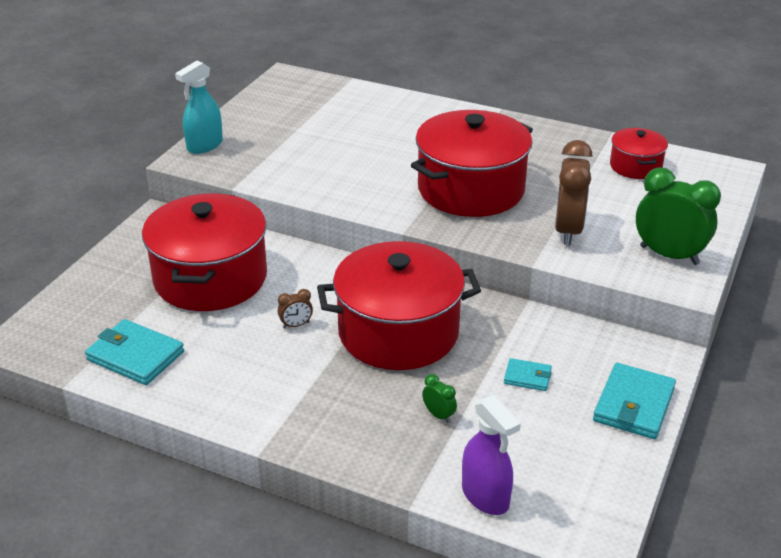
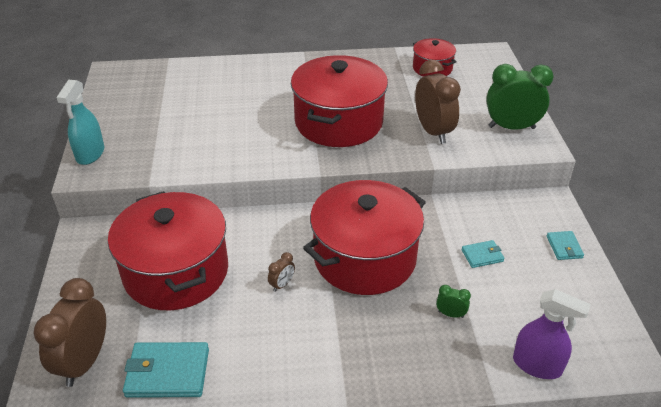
camera: 30 degrees left, 5 degrees up
turquoise wallet [593,363,676,439] -> turquoise wallet [547,231,584,260], size x0.54
none -> brown clock [33,278,106,387]

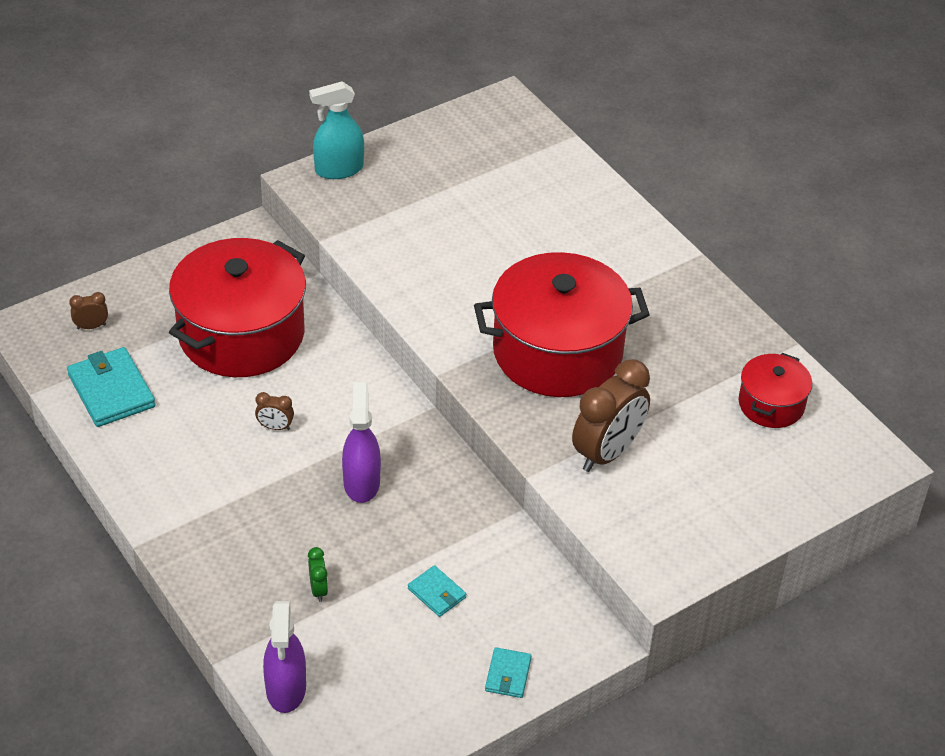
camera: 60 degrees right, 5 degrees up
brown clock [33,278,106,387] -> brown clock [69,292,108,329], size x0.44
red pot [303,180,426,295] -> purple spray bottle [342,382,381,503]
green clock [486,64,554,130] -> none
turquoise wallet [547,231,584,260] -> turquoise wallet turned 45 degrees counterclockwise [485,647,532,698]

